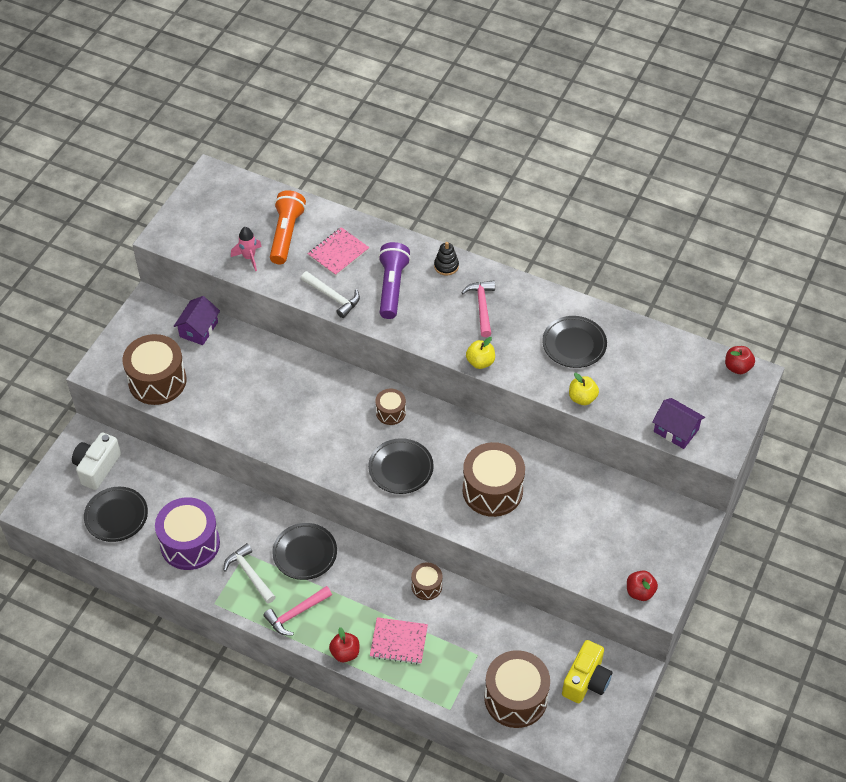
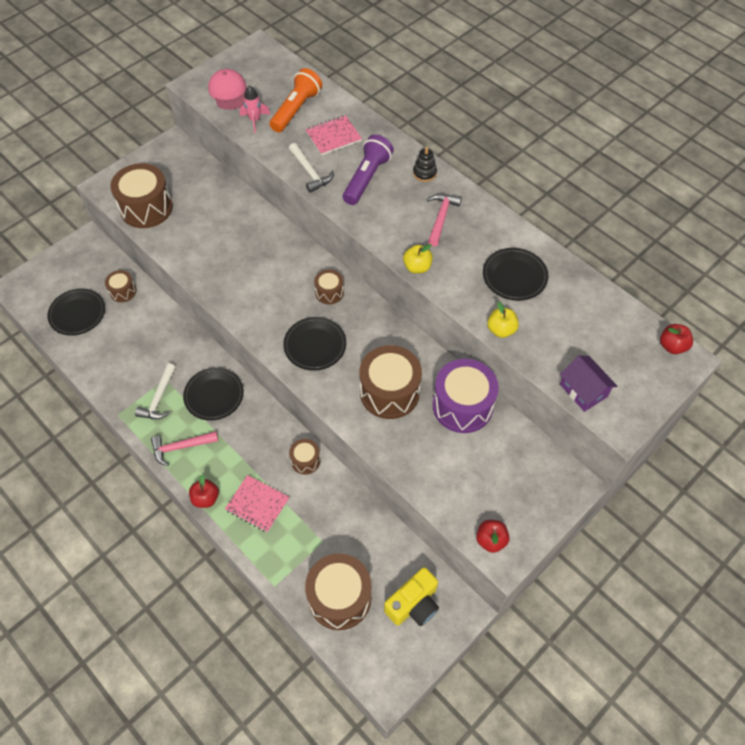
camera: 20 degrees right, 5 degrees up
white camera [72,433,121,490] -> none
purple drum [155,497,220,570] -> purple drum moved to [433,359,499,433]
purple house [174,296,220,345] -> none
white hammer [223,543,276,604] -> white hammer turned 150 degrees counterclockwise [135,363,176,419]
none -> brown drum [105,270,136,302]
none -> pink cap [208,69,247,110]

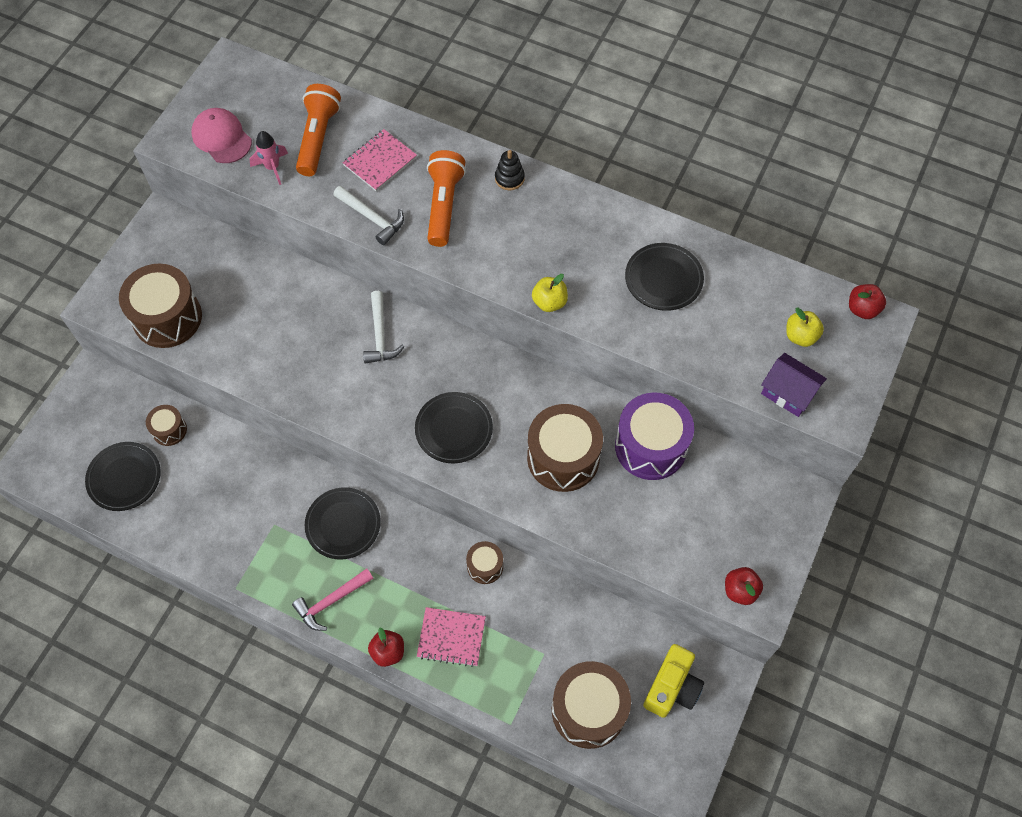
camera: 20 degrees left, 5 degrees up
white hammer [135,363,176,419] -> white hammer moved to [363,291,404,364]
brown drum [314,270,344,305] -> none
purple flashlight [343,135,394,205] -> orange flashlight [427,150,466,247]
pink hammer [427,193,462,246] -> none
yellow apple [487,302,519,338] -> yellow apple moved to [786,308,824,347]

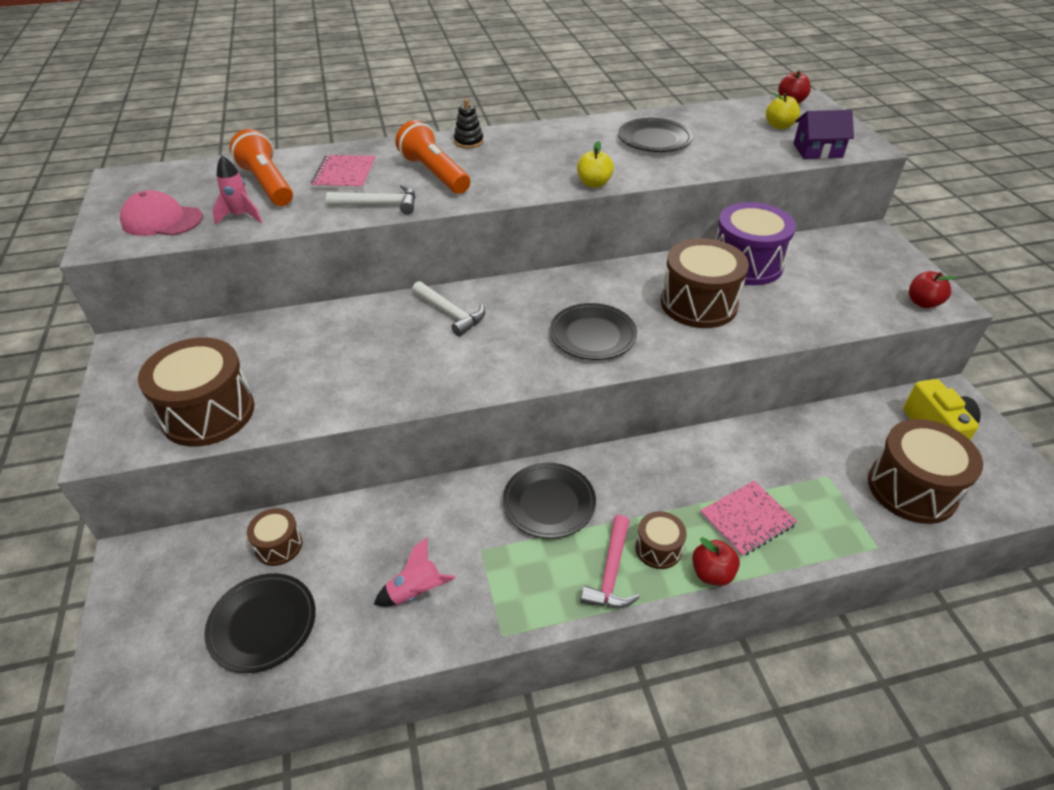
camera: 40 degrees left, 20 degrees down
brown drum [466,541,503,584] -> brown drum moved to [635,511,687,569]
none -> pink rocket [374,537,456,607]

